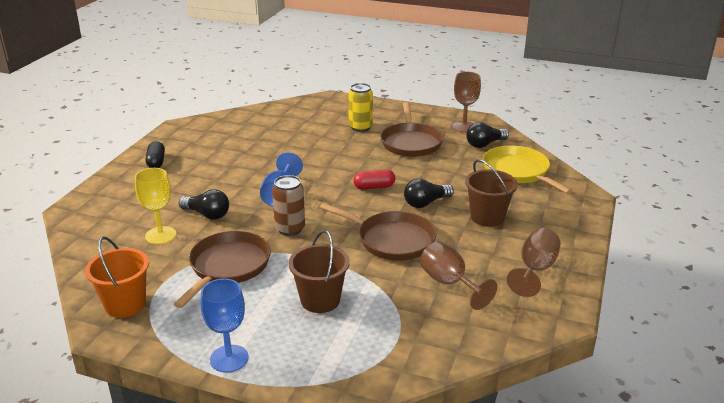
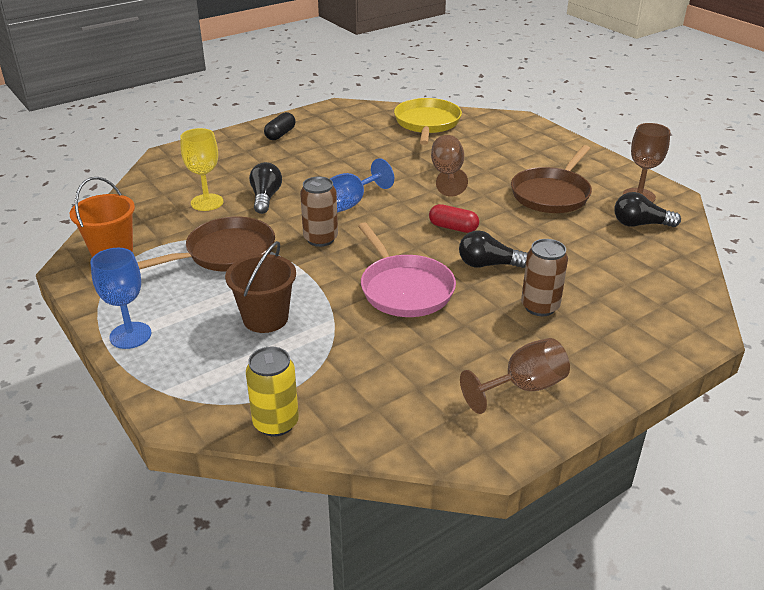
camera: 35 degrees right, 5 degrees up
black light bulb [179,189,229,219] -> black light bulb turned 150 degrees counterclockwise [249,162,282,214]
brown pan [320,203,436,261] -> pink pan [358,222,456,317]
yellow can [348,83,373,132] -> yellow can moved to [246,347,299,437]
brown goblet [420,241,497,310] -> brown goblet moved to [431,135,468,196]
brown bucket [465,159,518,227] -> brown can [521,239,568,316]
yellow pan [483,146,573,194] -> yellow pan moved to [394,98,462,145]

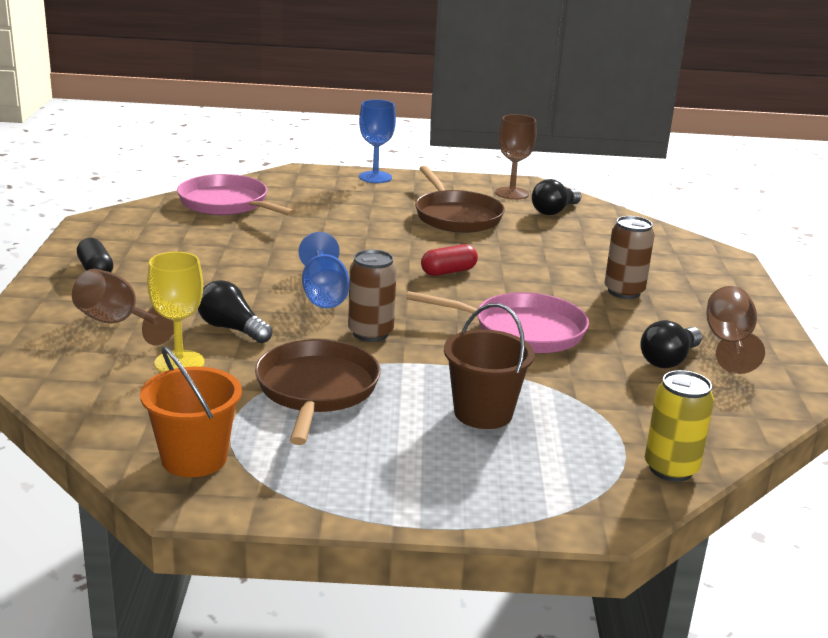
camera: 55 degrees left, 10 degrees down
blue goblet [90,248,151,349] -> blue goblet moved to [359,100,396,183]
yellow pan [394,98,462,145] -> pink pan [177,174,296,216]
brown goblet [431,135,468,196] -> brown goblet moved to [72,269,174,346]
black light bulb [459,230,527,268] -> black light bulb moved to [640,320,702,368]

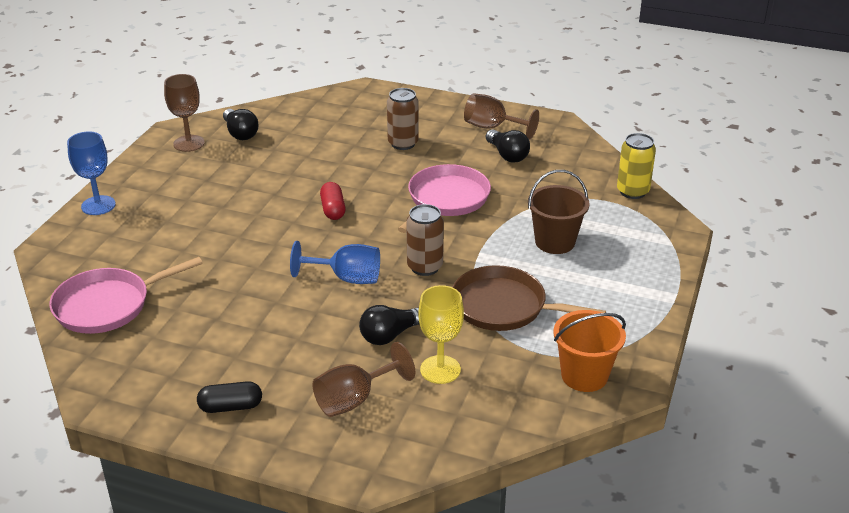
camera: 70 degrees left, 10 degrees up
brown pan [415,166,505,233] -> none

